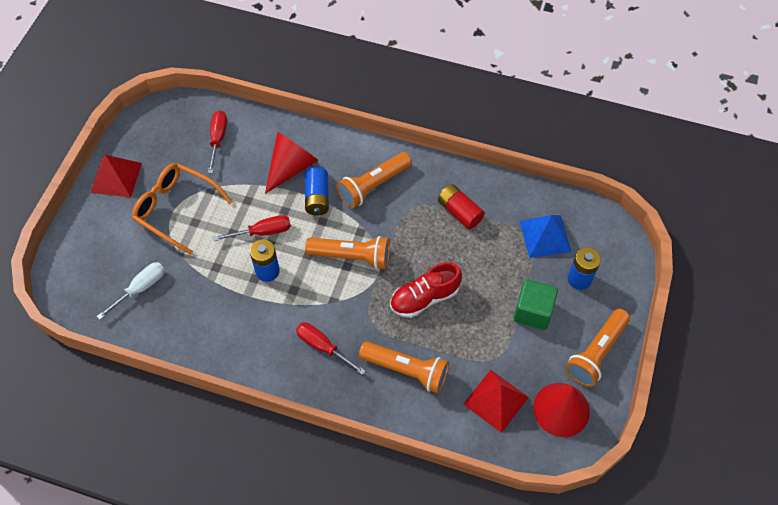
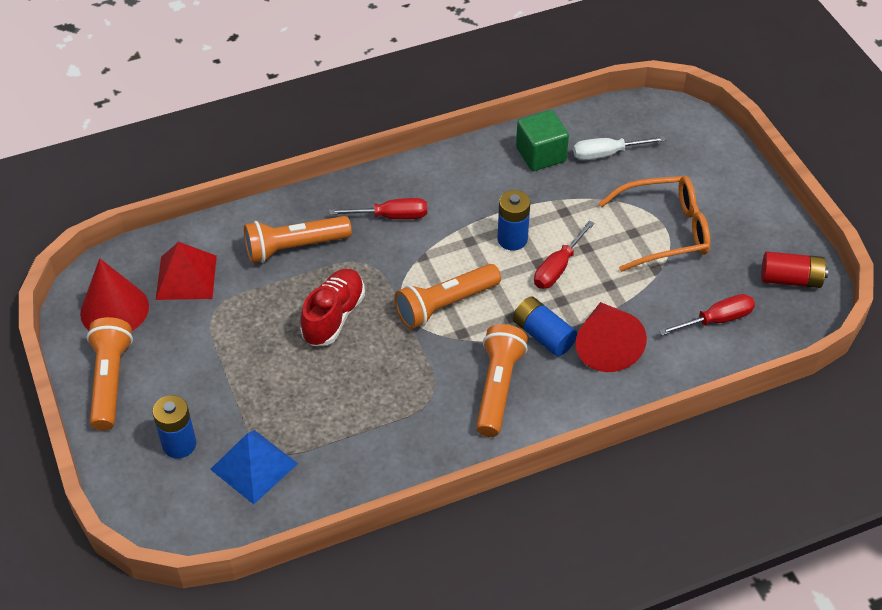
camera: 140 degrees right, 10 degrees down
red pyramid [90,155,142,197] -> none
white screwdriver [97,262,165,320] -> white screwdriver turned 75 degrees clockwise [573,136,666,160]
red screwdriver [208,110,227,173] -> red screwdriver turned 75 degrees counterclockwise [659,294,755,336]
red battery [438,184,485,229] -> red battery moved to [761,251,828,288]
green cube [514,279,558,330] -> green cube moved to [516,110,569,171]

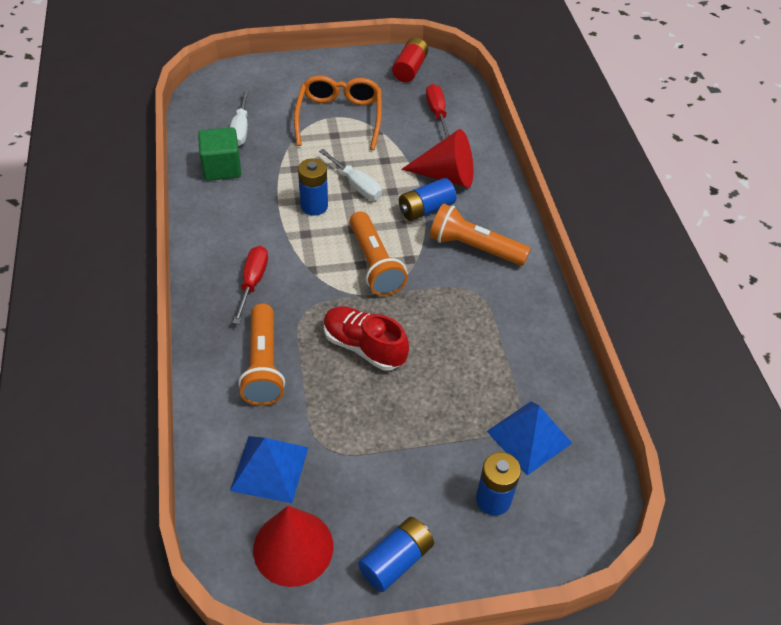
camera: 80 degrees left, 0 degrees up
orange flashlight [87,317,133,430] -> blue battery [358,517,434,592]
red pyramid [156,242,217,300] -> blue pyramid [230,436,309,503]
red screwdriver [534,220,595,289] -> white screwdriver [319,149,382,200]

